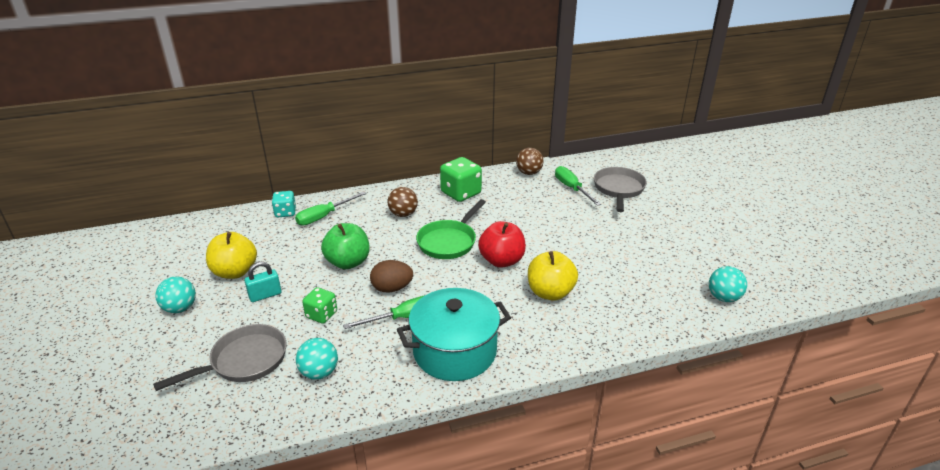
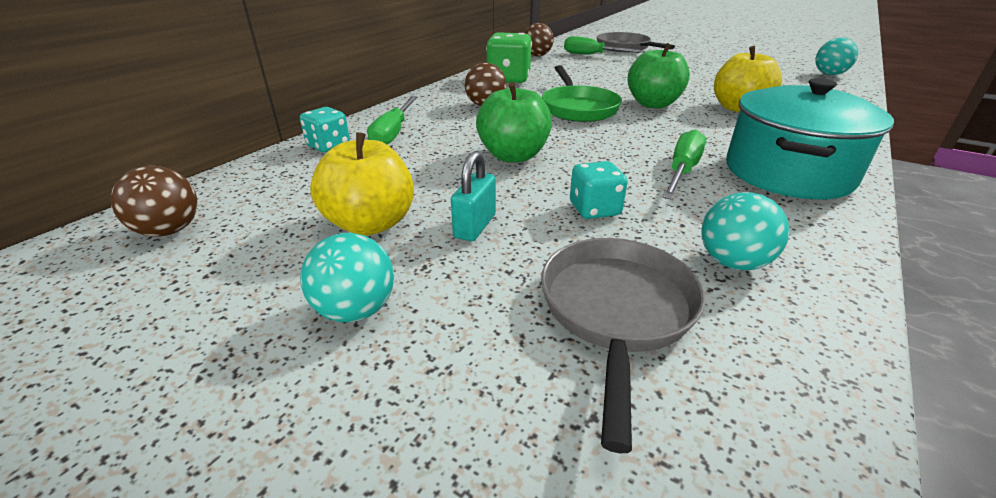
camera: 40 degrees left, 0 degrees up
green dice [302,287,337,324] -> turquoise dice [570,161,628,219]
brown egg [370,260,413,293] -> none
red apple [478,221,526,268] -> green apple [627,43,690,108]
none -> brown ball [111,166,198,237]

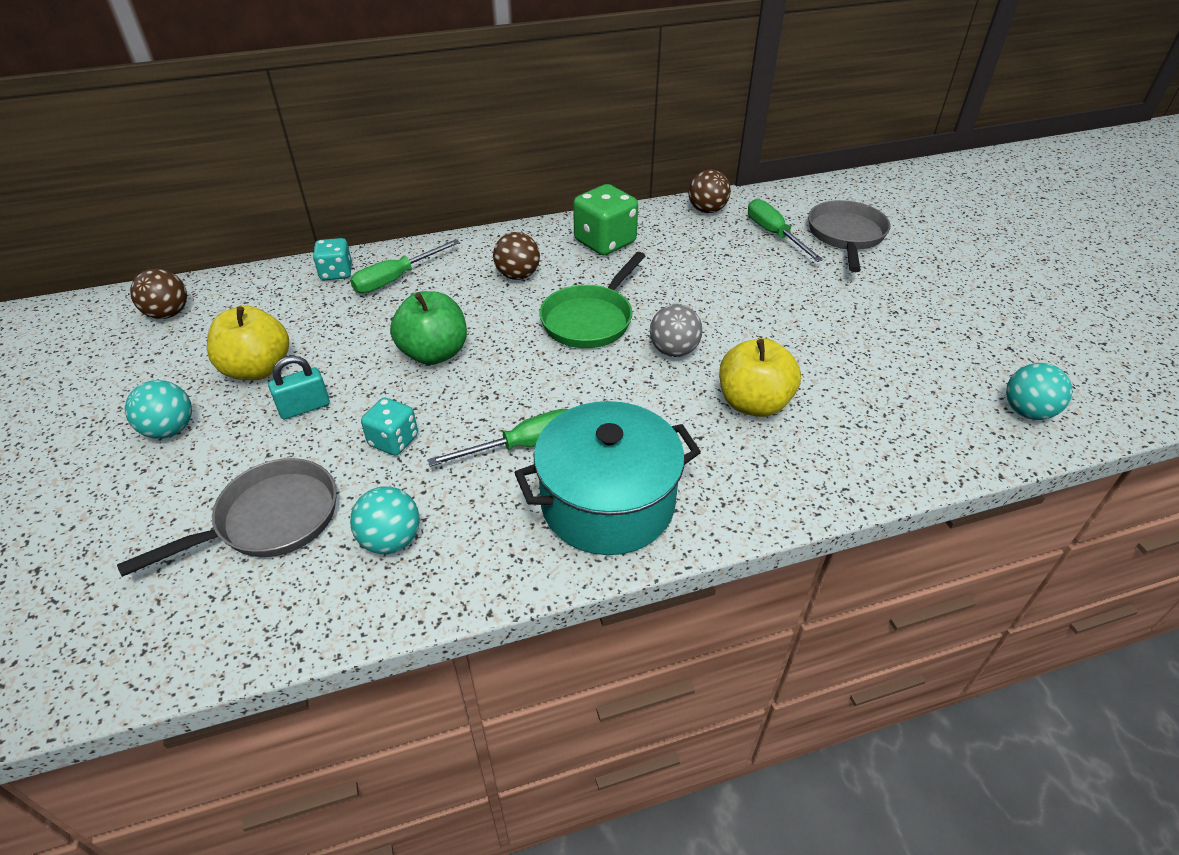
camera: 40 degrees right, 10 degrees up
green apple [627,43,690,108] -> grey ball [650,304,703,357]

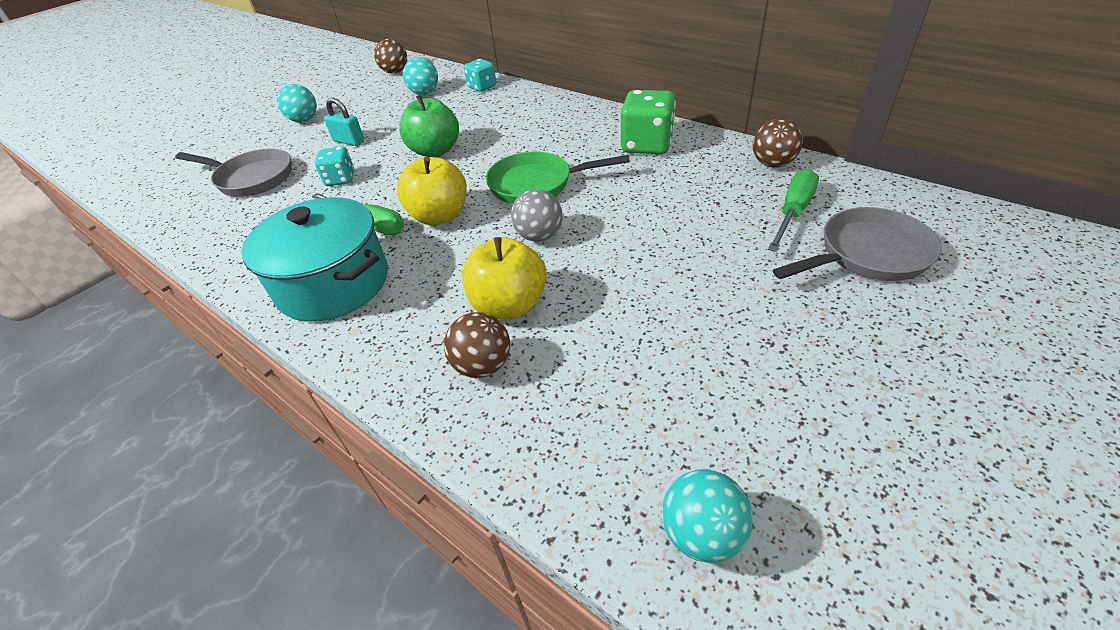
camera: 60 degrees right, 0 degrees up
yellow apple [207,305,289,380] -> yellow apple moved to [397,157,467,225]
green screwdriver [350,239,460,293] -> none
turquoise ball [350,486,420,554] -> turquoise ball moved to [403,57,438,95]
brown ball [493,232,540,280] -> brown ball moved to [444,312,510,378]

